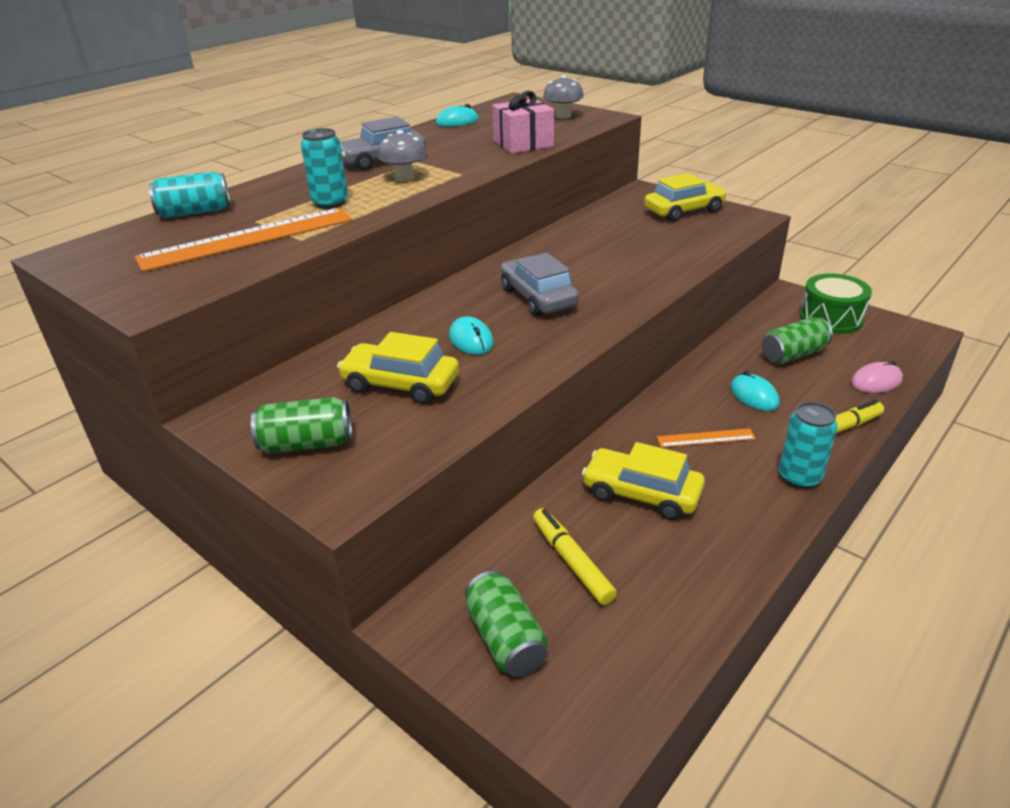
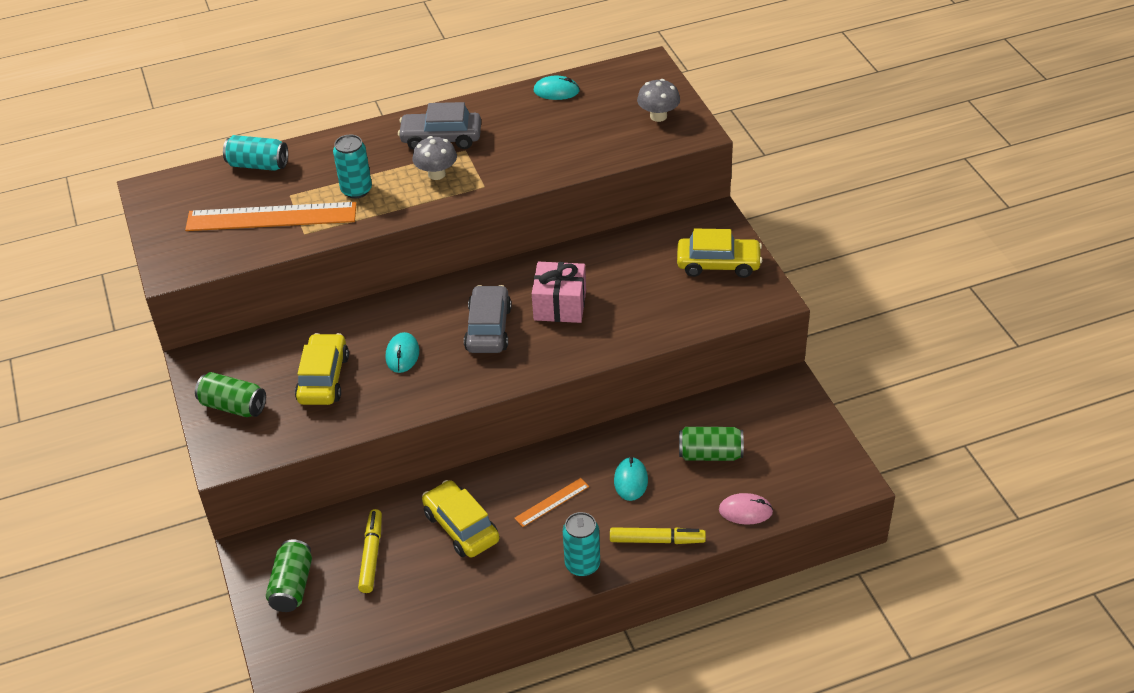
camera: 30 degrees right, 10 degrees up
yellow car [337,332,459,404] -> yellow car turned 45 degrees clockwise [295,333,349,405]
pink gift [492,91,554,154] -> pink gift moved to [532,262,586,323]
orange ruler [657,428,756,448] -> orange ruler turned 60 degrees counterclockwise [514,478,589,527]
green drum [800,273,872,334] -> none

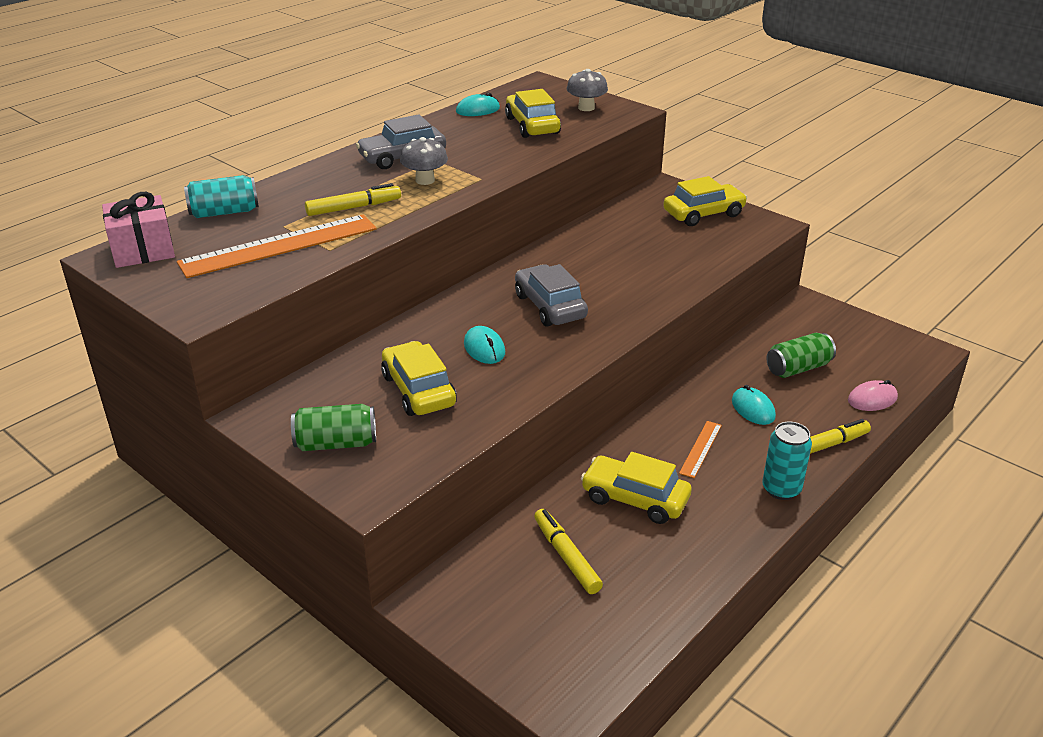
camera: 30 degrees left, 10 degrees down
green can [266,540,312,612] -> none
turquoise can [333,135,372,199] -> yellow marker [305,183,401,216]
pink gift [532,262,586,323] -> pink gift moved to [102,192,175,268]
none -> yellow car [505,89,561,138]

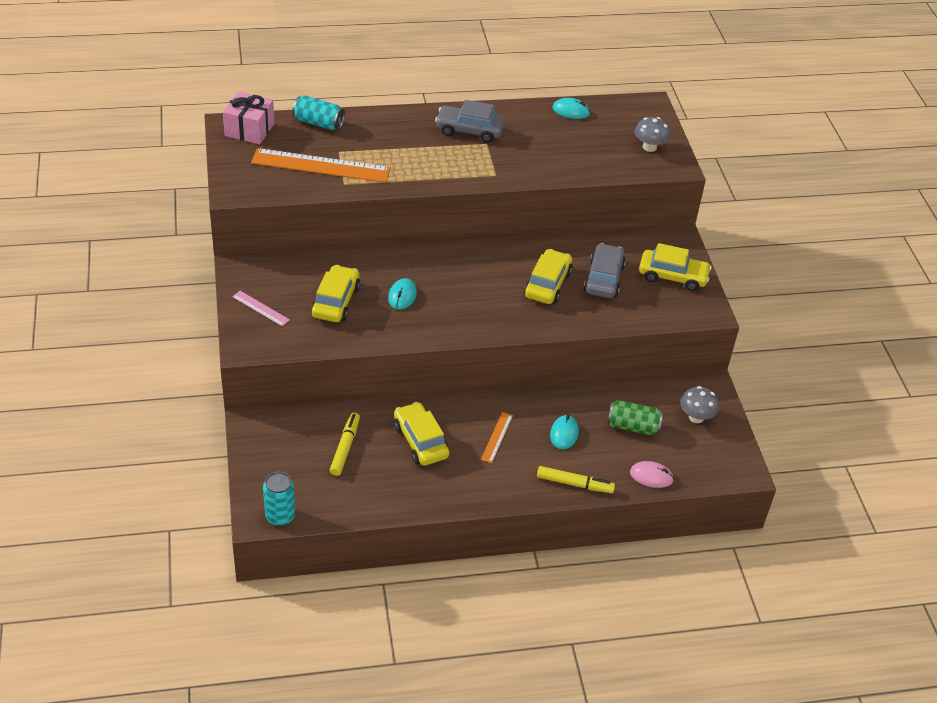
camera: 35 degrees right, 10 degrees up
green can [291,404,376,451] -> pink ruler [232,291,290,326]
yellow marker [305,183,401,216] -> none
grey mushroom [400,137,448,185] -> grey mushroom moved to [681,386,719,423]
yellow car [505,89,561,138] -> yellow car moved to [524,249,573,304]
grey car [515,264,588,327] -> grey car moved to [584,243,626,298]
orange ruler [679,421,722,478] -> orange ruler turned 45 degrees counterclockwise [481,412,513,463]
turquoise can [762,422,812,500] -> turquoise can moved to [263,472,295,526]

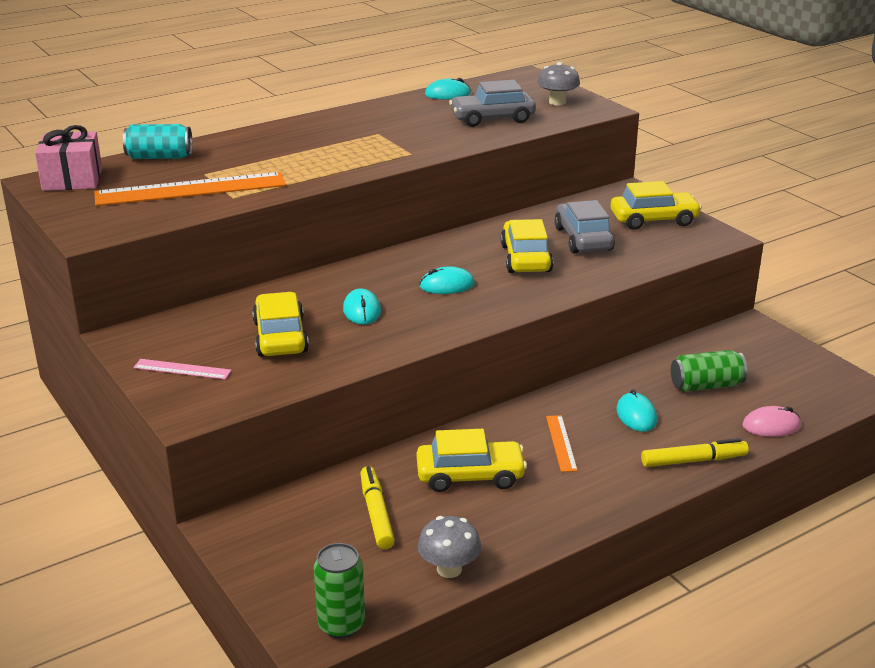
camera: 20 degrees left, 15 degrees down
turquoise can [263,472,295,526] -> green can [314,543,365,639]
yellow car [394,402,449,466] -> yellow car turned 135 degrees clockwise [416,429,527,492]
grey car [435,100,505,143] -> grey car moved to [449,80,536,127]
grey mushroom [681,386,719,423] -> grey mushroom moved to [418,516,481,578]
none -> turquoise mouse [420,267,475,294]

